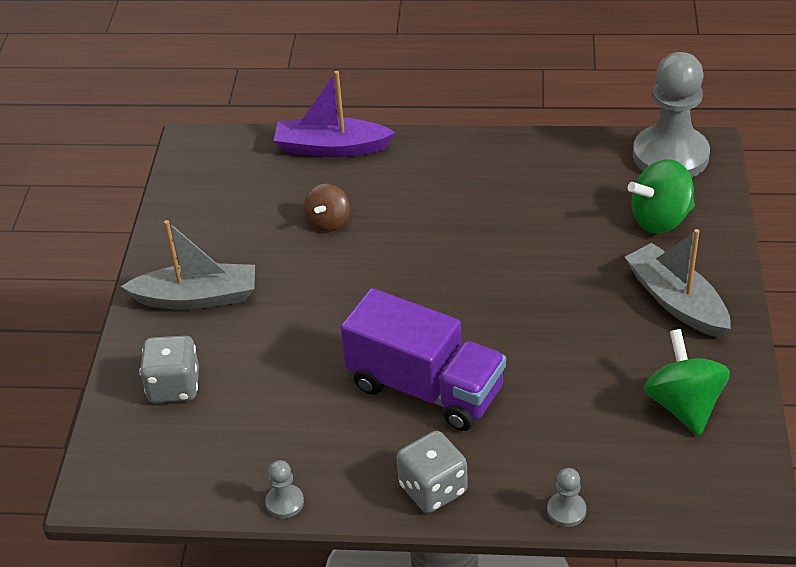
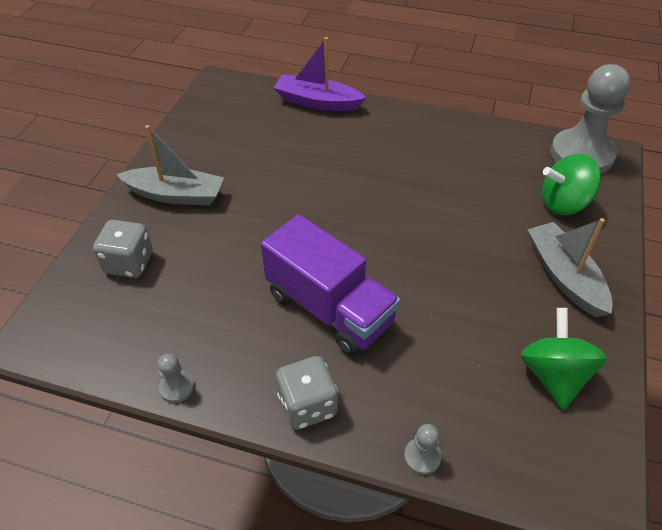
camera: 10 degrees right, 5 degrees up
brown spinning top [304,184,350,232] -> none

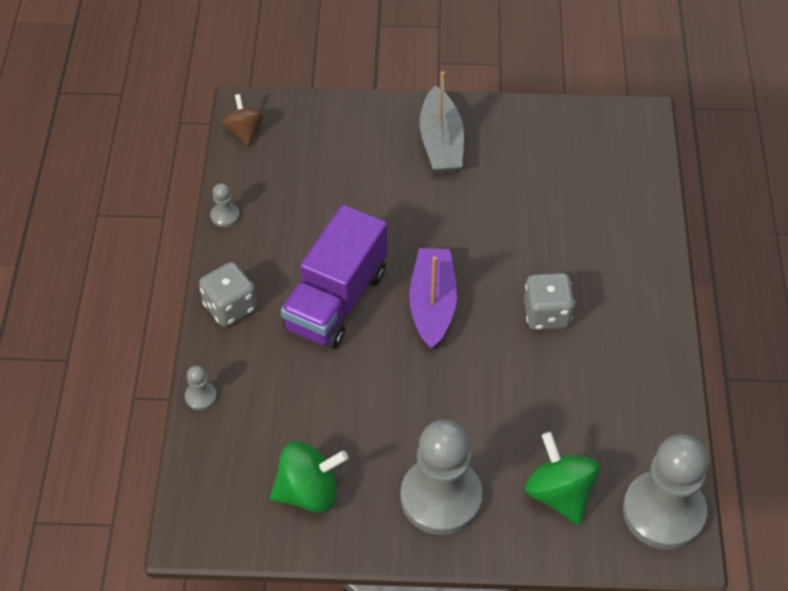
camera: 75 degrees right, 5 degrees up
grey dice [93,220,153,278] -> grey dice moved to [524,273,575,330]
purple boat [273,37,366,111] -> purple boat moved to [409,248,457,350]
grey boat [527,218,613,317] -> grey pawn [401,419,483,535]
none -> brown spinning top [222,94,263,146]

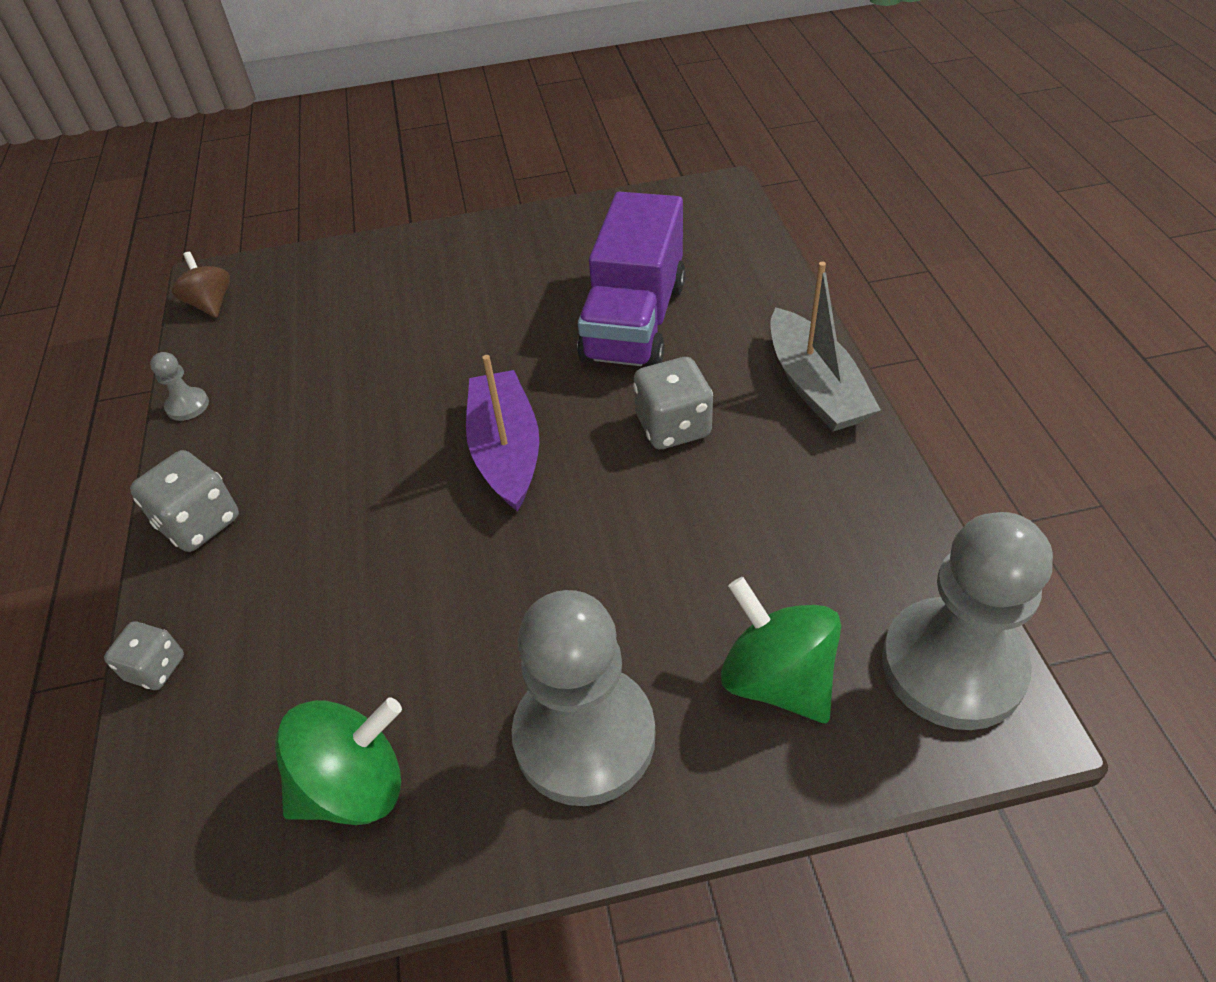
camera: 10 degrees left, 5 degrees down
grey pawn [185,365,217,411] -> grey dice [104,622,184,690]
purple truck [281,205,387,349] -> purple truck moved to [577,192,686,367]
grey boat [420,71,464,173] -> grey boat moved to [770,262,881,431]

